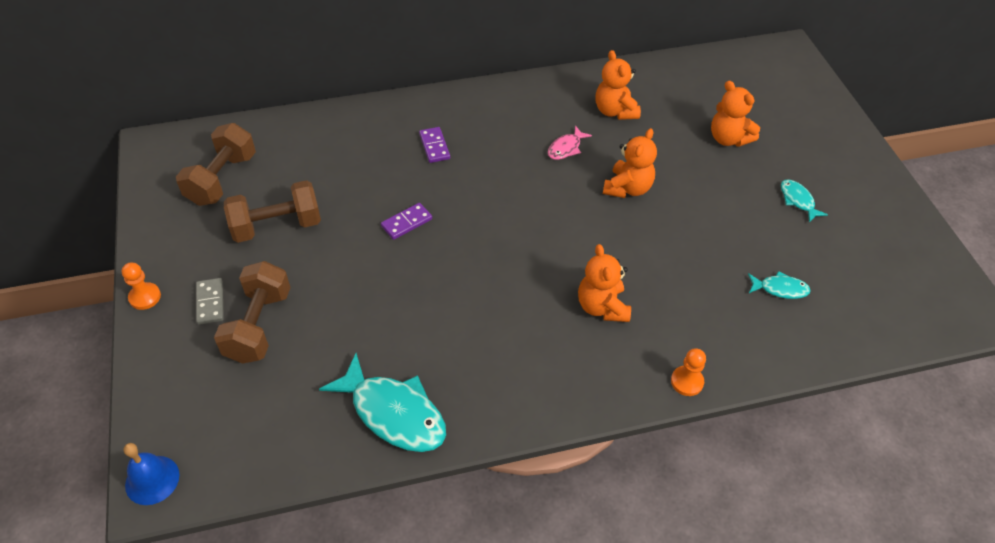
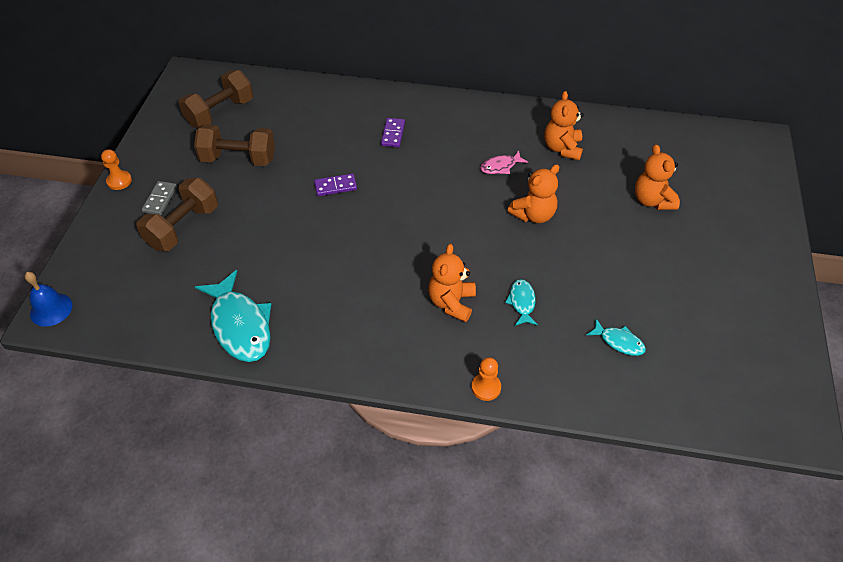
camera: 25 degrees right, 0 degrees up
turquoise fish [781,179,828,222] -> turquoise fish moved to [505,279,538,326]

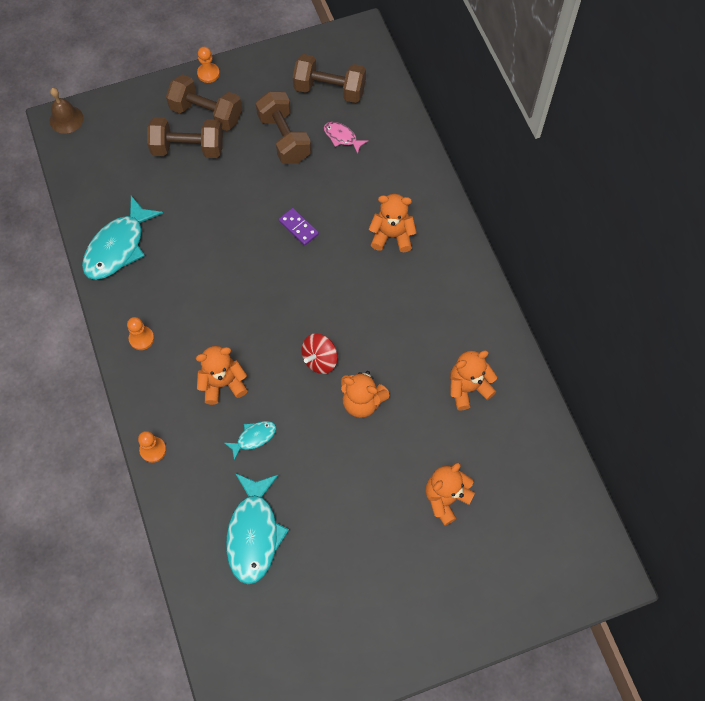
camera: 60 degrees right, 15 degrees up
blue bell [25,272,73,327] -> brown bell [50,88,83,134]
grey domino [142,181,177,215] -> brown dumbbell [166,74,242,131]
purple domino [381,118,405,147] -> orange teddy bear [369,194,417,252]
pink fish [480,150,528,174] -> pink fish moved to [324,122,368,154]
turquoise fish [586,319,646,356] -> turquoise fish [226,473,289,584], size x2.01
none -> orange pawn [127,317,154,350]
none -> red spinning top [301,333,338,374]

